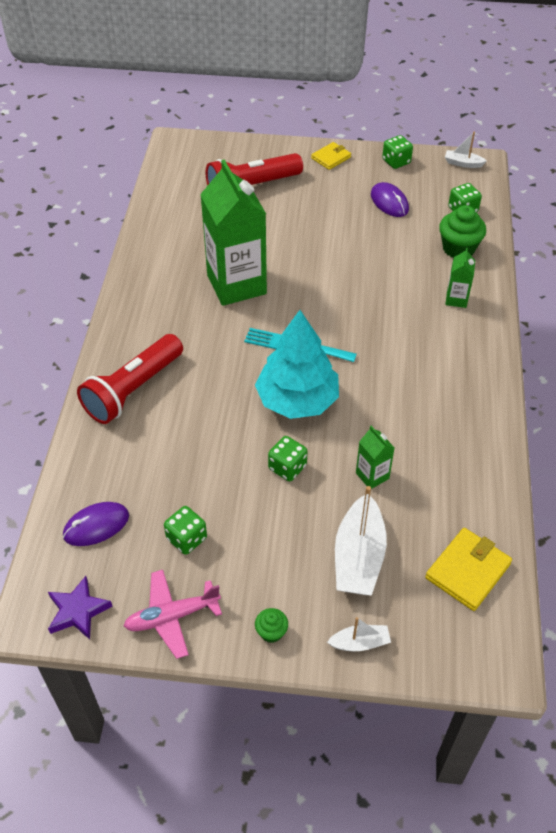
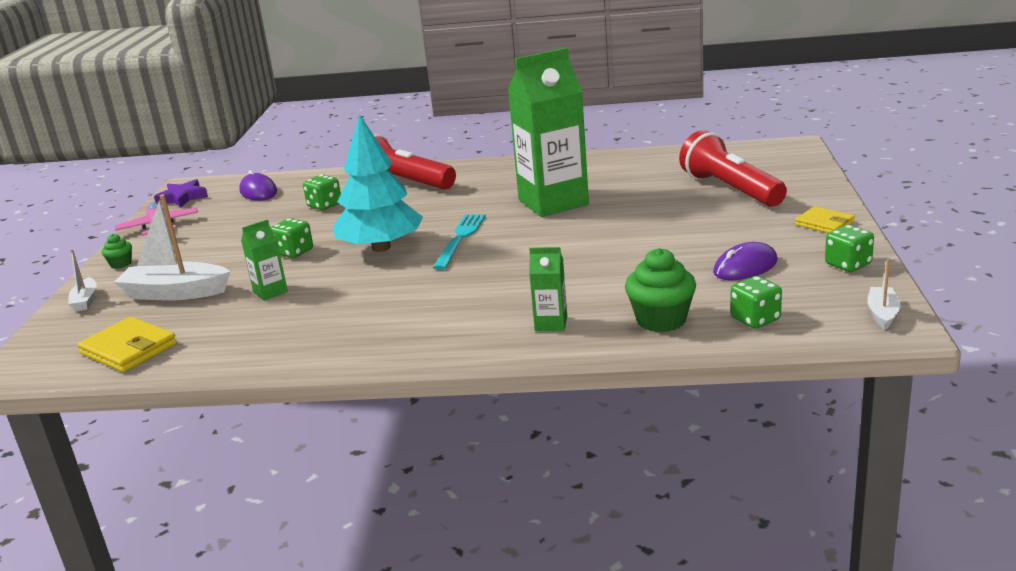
camera: 90 degrees right, 25 degrees down
green dice [164,506,207,555] -> green dice moved to [303,174,341,210]

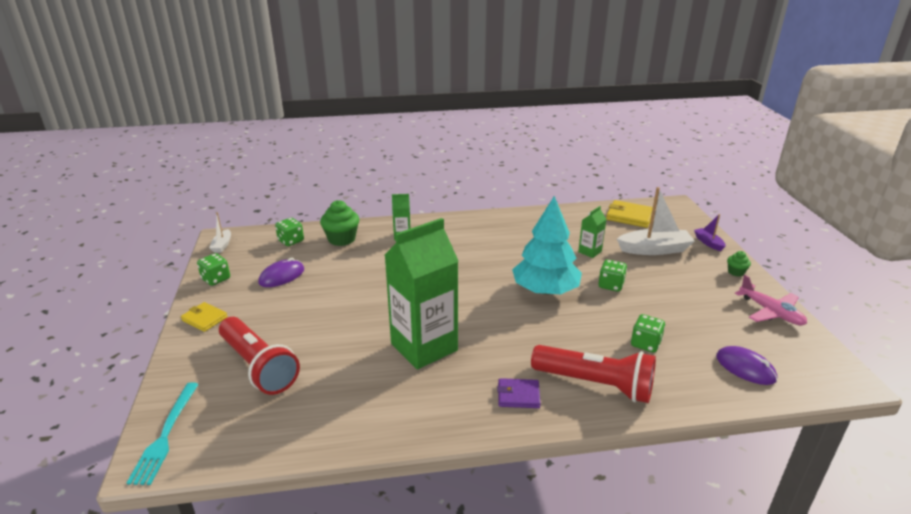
camera: 165 degrees right, 5 degrees up
white boat [68,249,97,311] -> purple boat [694,214,726,251]
purple star [154,179,208,207] -> none
turquoise fork [433,214,486,270] -> turquoise fork moved to [127,382,199,485]
none -> purple wallet [497,378,541,408]

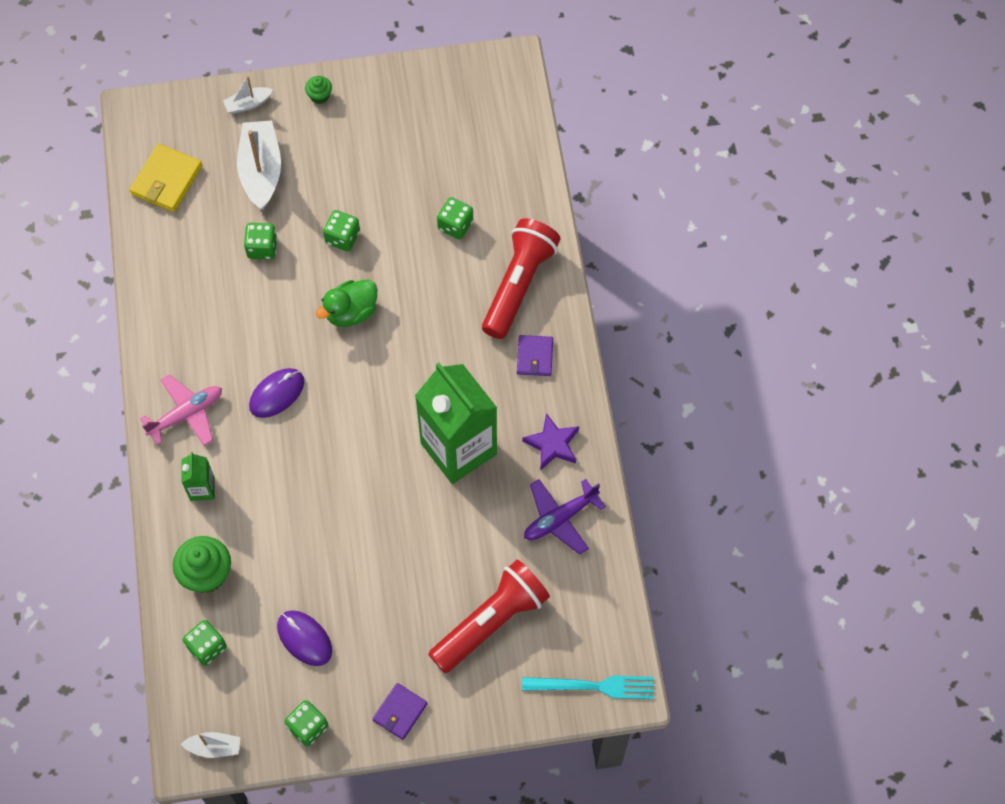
camera: 90 degrees left, 35 degrees up
yellow wallet [181,302,228,332] -> purple wallet [372,683,428,740]
turquoise tree [512,196,582,295] -> green duck [316,280,377,327]
green carton [578,206,607,258] -> green dice [244,223,277,260]
purple boat [694,214,726,251] -> white boat [223,76,273,114]
purple mouse [716,346,777,385] -> purple mouse moved to [249,368,304,418]
pink plane [735,275,807,325] -> pink plane moved to [140,374,222,446]
none -> purple star [522,413,579,470]
none -> purple plane [524,479,606,555]

